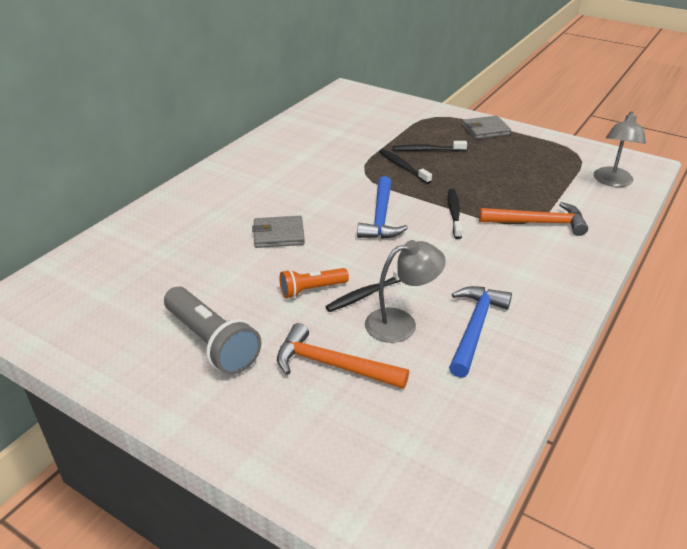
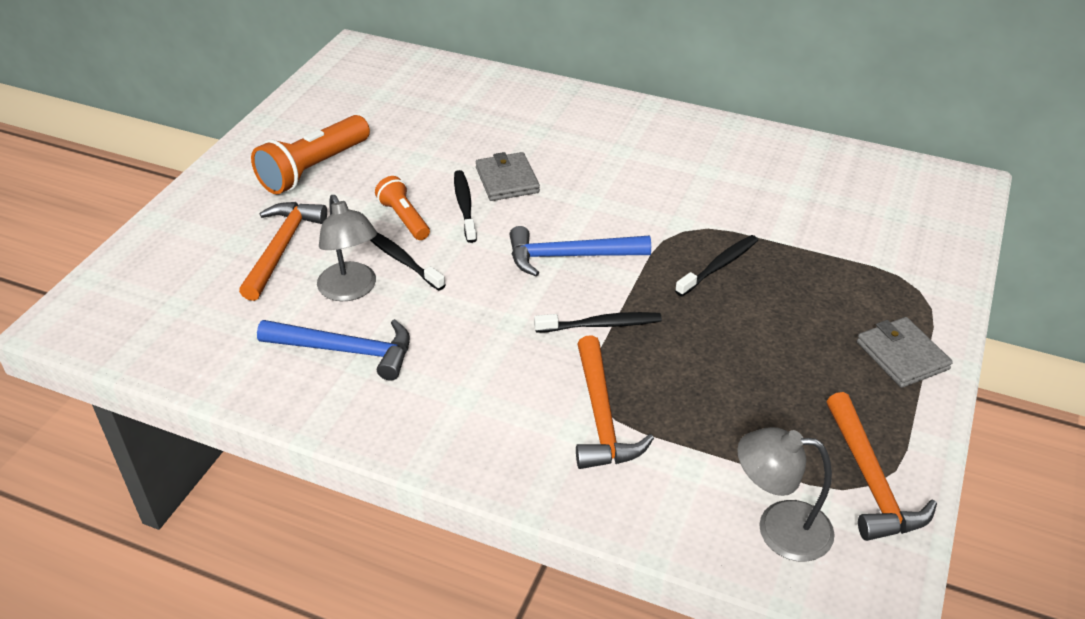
camera: 80 degrees right, 5 degrees up
grey flashlight [164,287,261,375] -> orange flashlight [251,115,370,194]
black toothbrush [392,141,467,151] -> black toothbrush moved to [454,170,477,243]
none -> orange hammer [827,392,937,541]

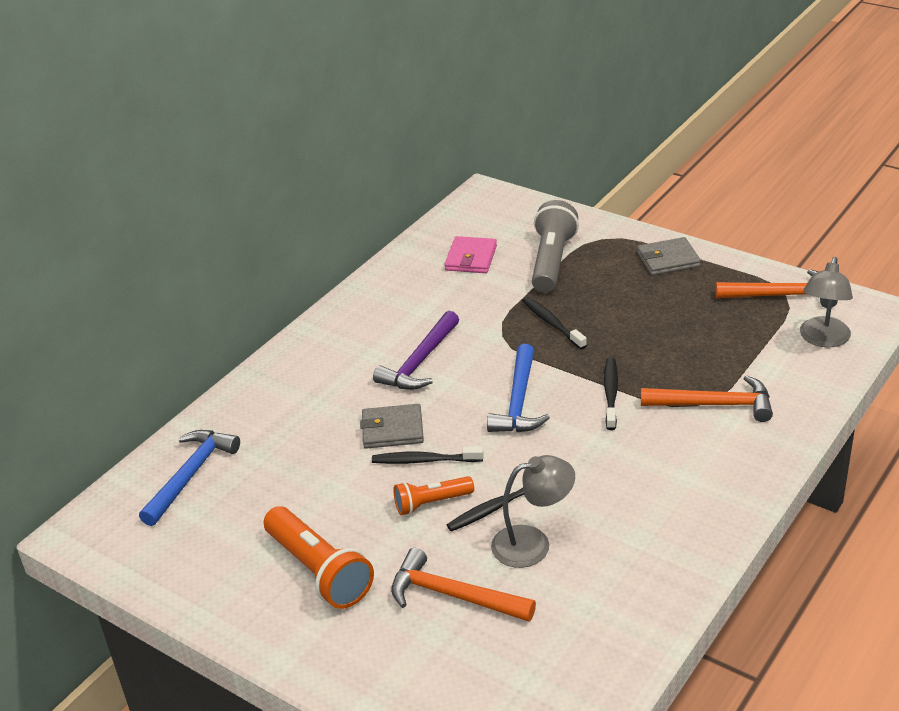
camera: 75 degrees left, 5 degrees down
blue hammer [257,319,410,381] -> blue hammer moved to [139,430,240,526]
none -> purple hammer [373,311,459,390]
none -> pink wallet [445,236,497,273]
none -> grey flashlight [532,200,579,293]

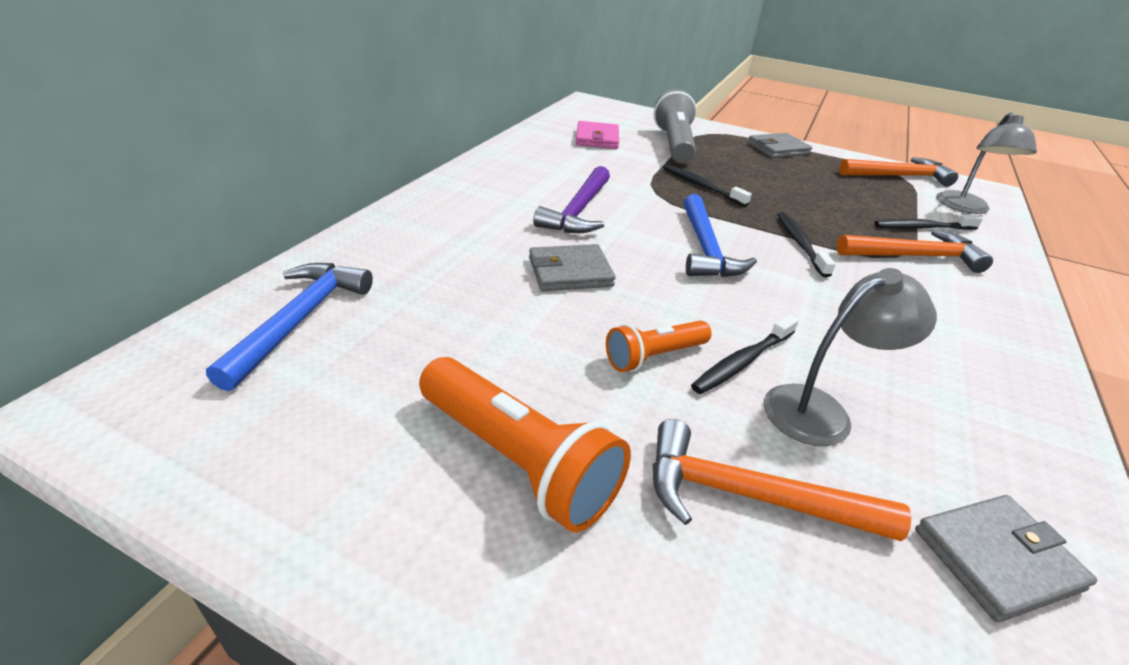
camera: 15 degrees left, 0 degrees up
black toothbrush [372,446,484,464] -> black toothbrush moved to [874,214,983,230]
none -> grey wallet [915,495,1097,622]

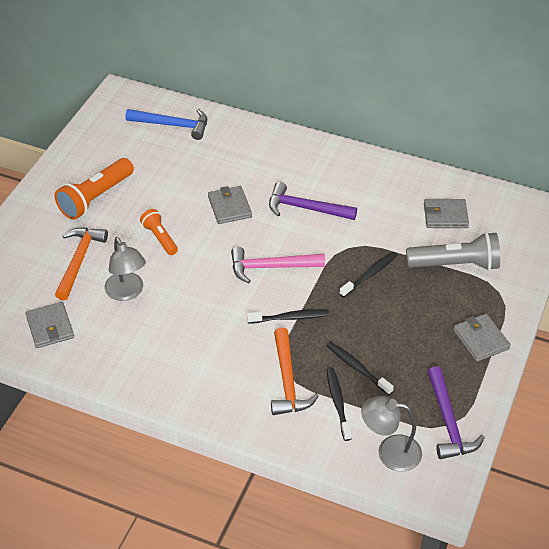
camera: 90 degrees right, 10 degrees up
pink wallet [576,121,619,149] -> grey wallet [424,199,469,228]
blue hammer [684,194,757,277] -> pink hammer [231,247,325,283]
black toothbrush [691,315,799,394] -> black toothbrush moved to [326,342,394,395]
orange hammer [839,157,958,187] -> purple hammer [428,366,485,459]

